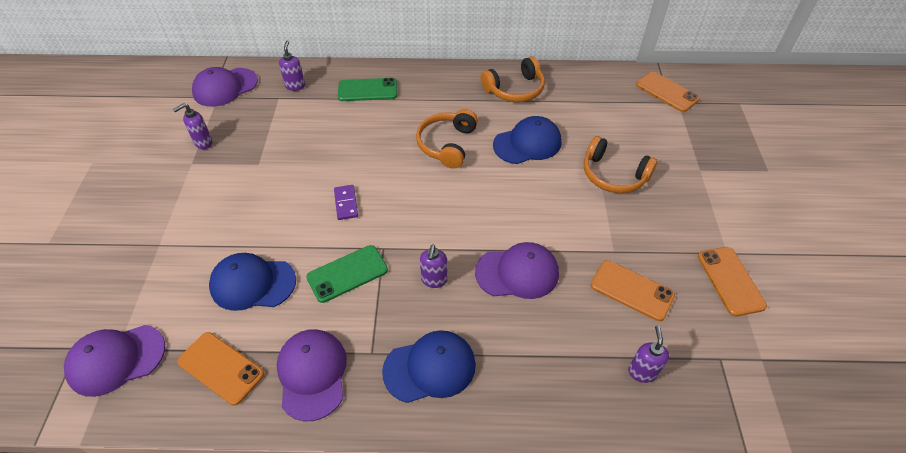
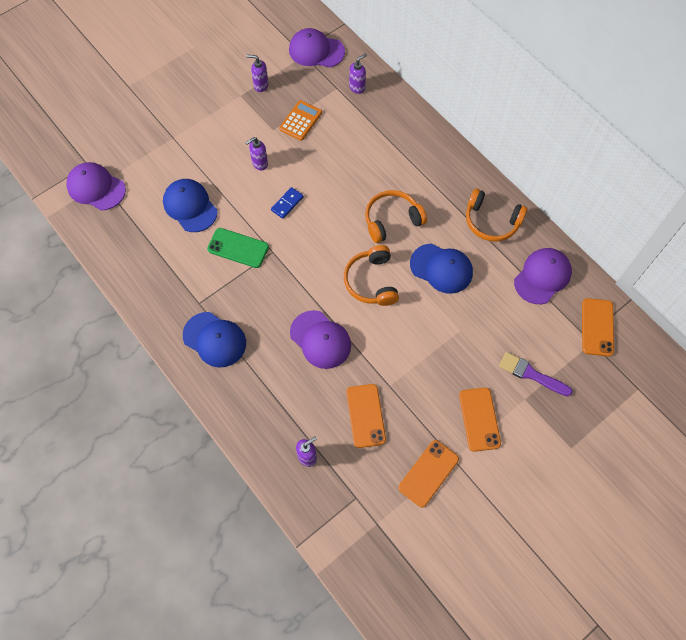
camera: 50 degrees right, 15 degrees up
orange phone [177,332,264,405] -> orange phone moved to [459,388,501,452]
purple cap [277,329,347,421] -> purple cap moved to [514,248,572,304]
purple domino [334,185,358,220] -> blue domino [271,187,304,219]
green phone [338,78,397,101] -> none
purple soap dispenser [420,245,448,288] -> purple soap dispenser moved to [245,137,268,170]
orange headphones [584,136,658,193] -> orange headphones moved to [344,245,399,306]
none -> orange calculator [279,100,322,141]
none -> purple brush [499,352,573,396]

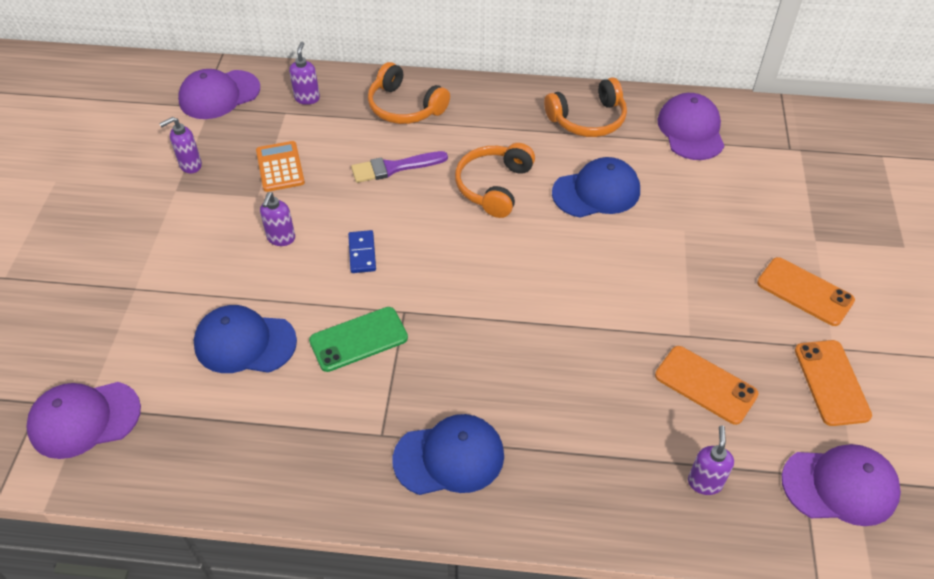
camera: 45 degrees left, 15 degrees down
purple cap [290,310,351,369] -> purple cap moved to [782,444,901,526]
orange headphones [344,245,399,306] -> orange headphones moved to [368,62,450,124]
purple brush [499,352,573,396] -> purple brush moved to [351,151,448,183]
orange phone [582,298,614,357] -> none

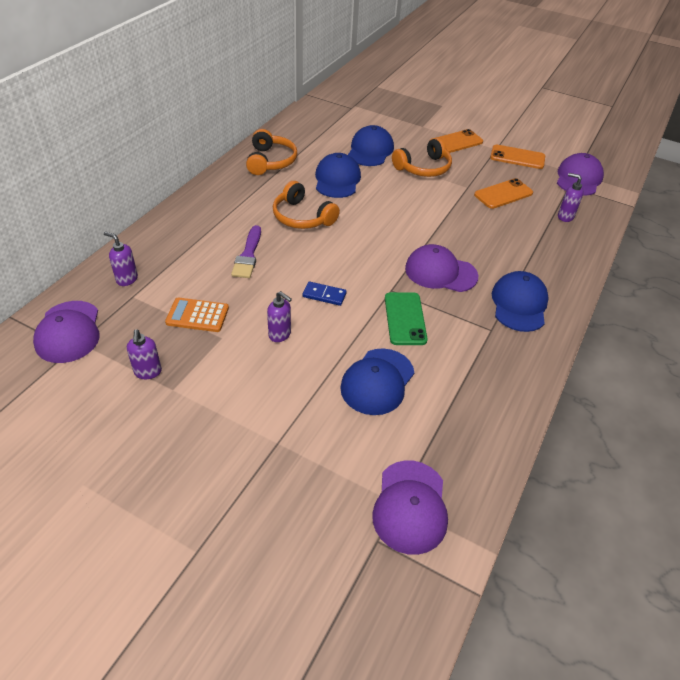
camera: 70 degrees left, 5 degrees down
orange headphones [368,62,450,124] -> orange headphones moved to [392,138,452,177]
purple cap [657,93,724,160] -> purple cap moved to [405,244,478,292]
none -> blue cap [348,125,394,166]

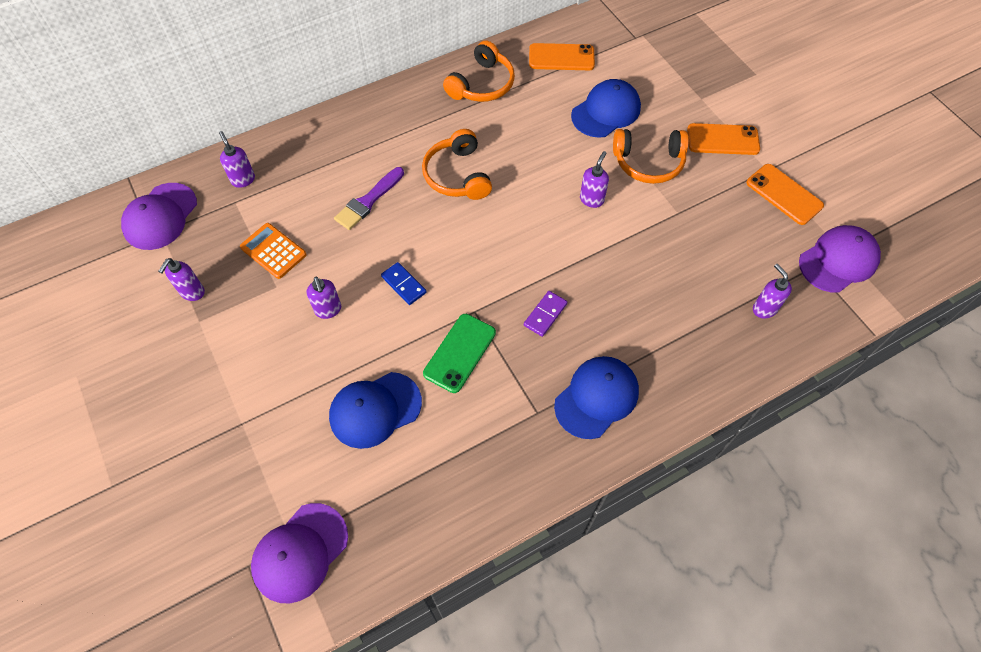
camera: 35 degrees right, 15 degrees up
blue cap [315,153,361,198] -> none
purple cap [405,244,478,292] -> purple domino [524,291,567,337]
orange phone [474,178,533,209] -> orange phone moved to [529,43,595,70]
none -> purple soap dispenser [580,151,609,208]

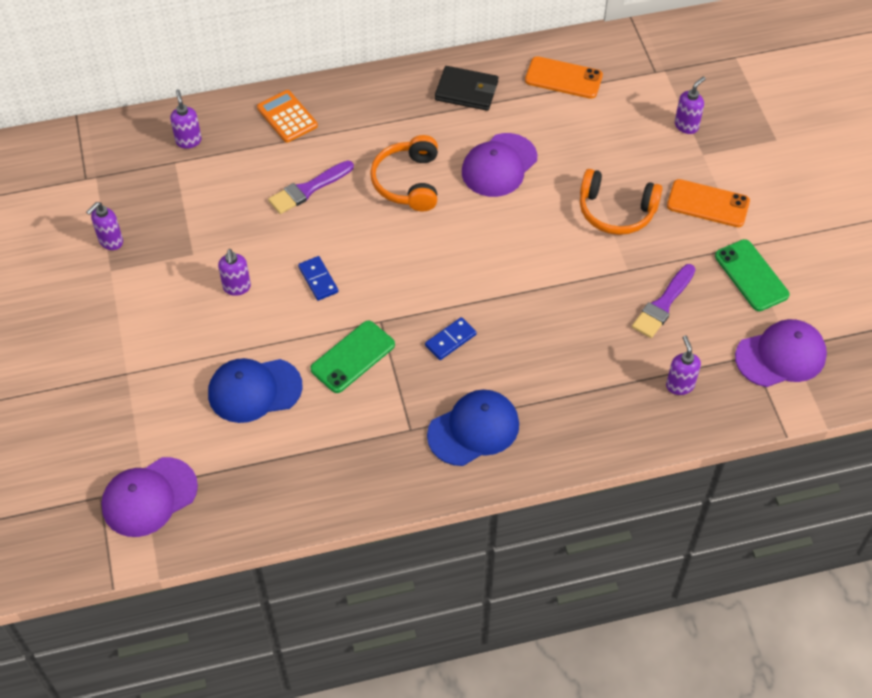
camera: 15 degrees right, 5 degrees down
purple cap [121,183,197,250] -> purple cap moved to [462,133,537,197]
orange calculator [240,223,307,279] -> orange calculator moved to [257,90,318,143]
orange headphones [443,40,515,102] -> black wallet [435,66,498,111]
purple domino [524,291,567,337] -> blue domino [425,317,477,360]
blue cap [571,79,641,138] -> none
purple soap dispenser [580,151,609,208] -> purple soap dispenser moved to [675,76,706,134]
orange phone [747,164,824,225] -> green phone [715,239,790,311]
none -> purple brush [632,264,695,338]

